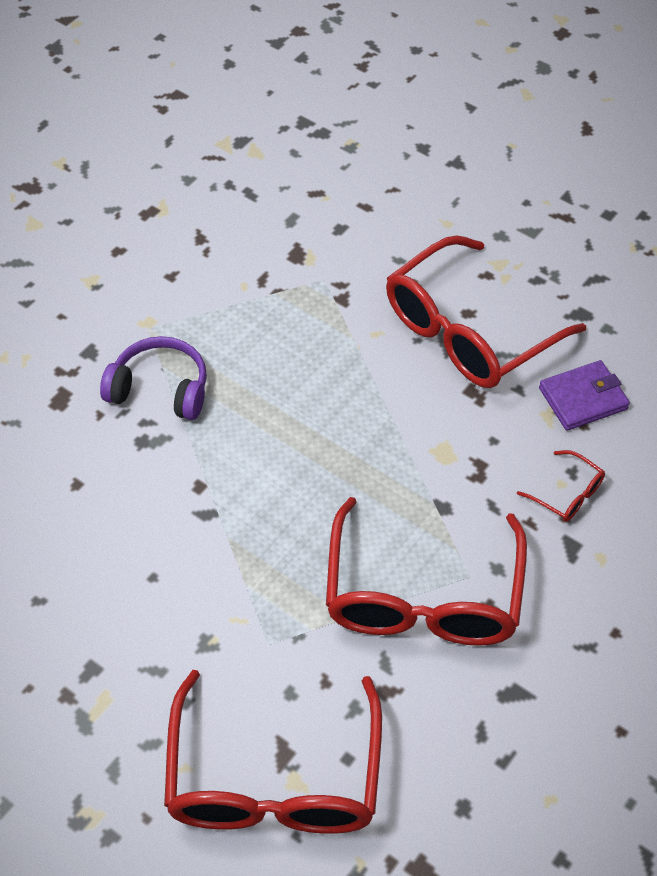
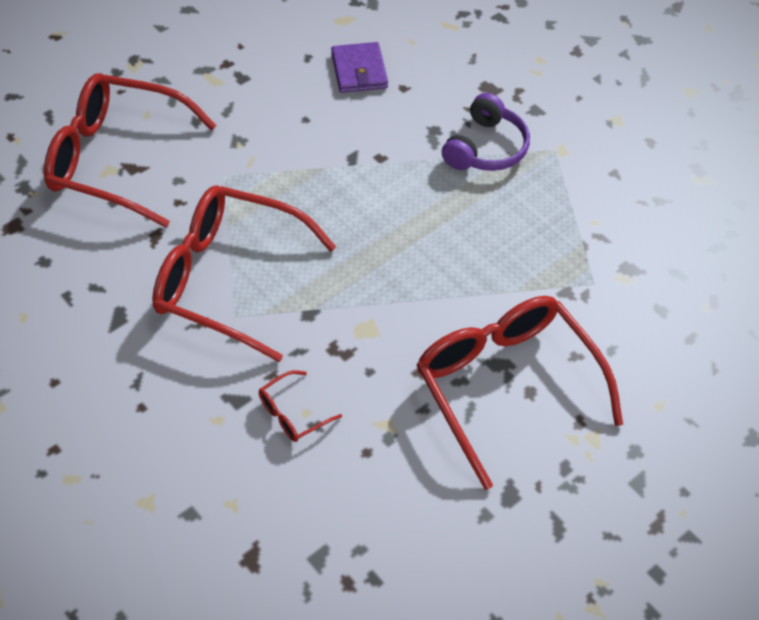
camera: 100 degrees right, 0 degrees up
purple wallet [539,360,630,431] -> purple wallet moved to [331,42,388,93]

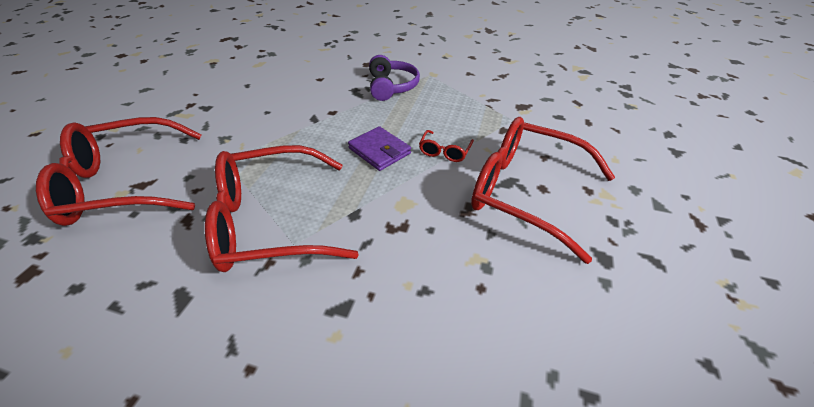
camera: 30 degrees left, 10 degrees down
red glasses [259,370,342,442] -> red glasses moved to [419,130,474,162]
purple wallet [331,42,388,93] -> purple wallet moved to [348,126,411,171]

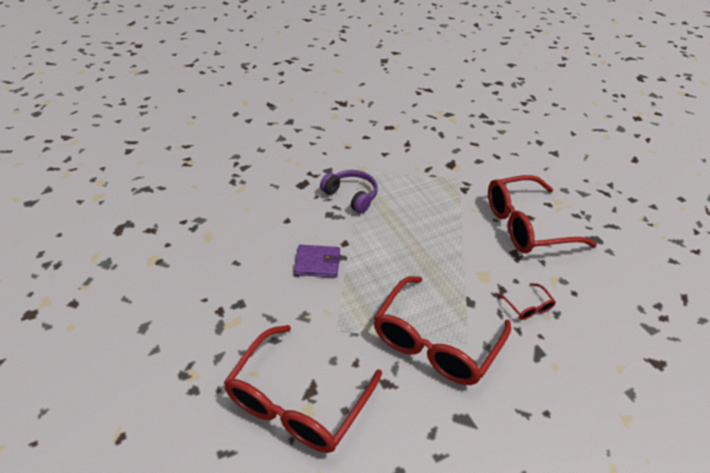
camera: 45 degrees left, 0 degrees up
purple wallet [348,126,411,171] -> purple wallet moved to [294,245,340,278]
red glasses [419,130,474,162] -> red glasses moved to [498,283,556,320]

